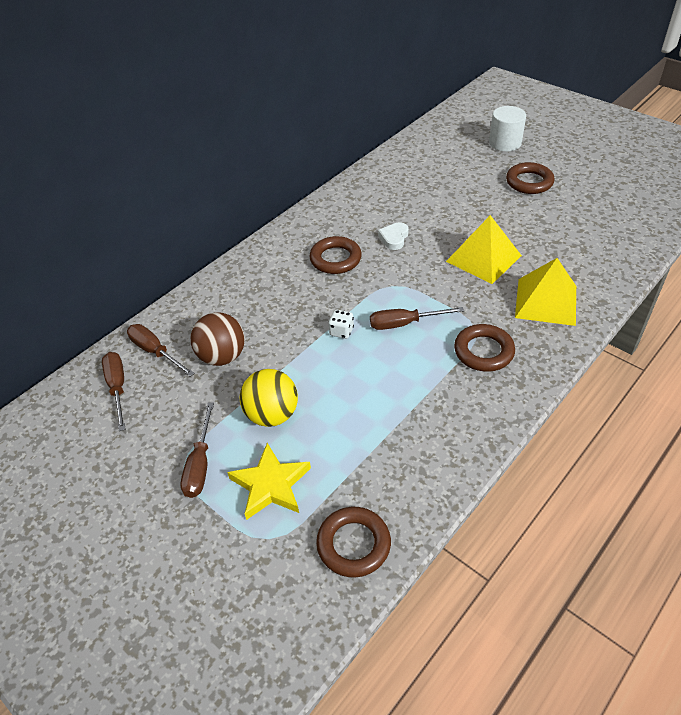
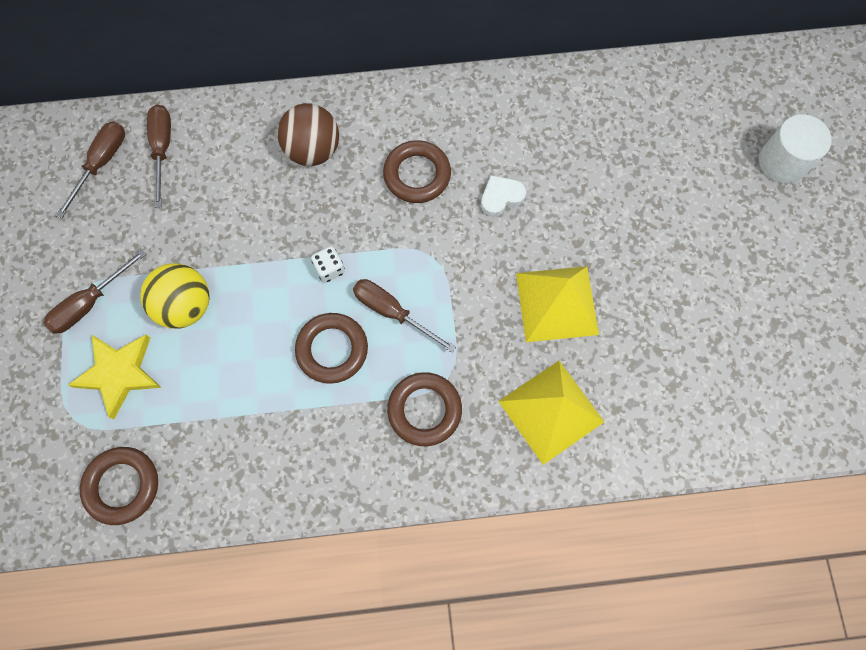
camera: 40 degrees right, 25 degrees up
brown ball [191,312,245,366] -> brown ball moved to [277,103,339,166]
brown ring [506,162,555,194] -> brown ring moved to [295,313,368,384]

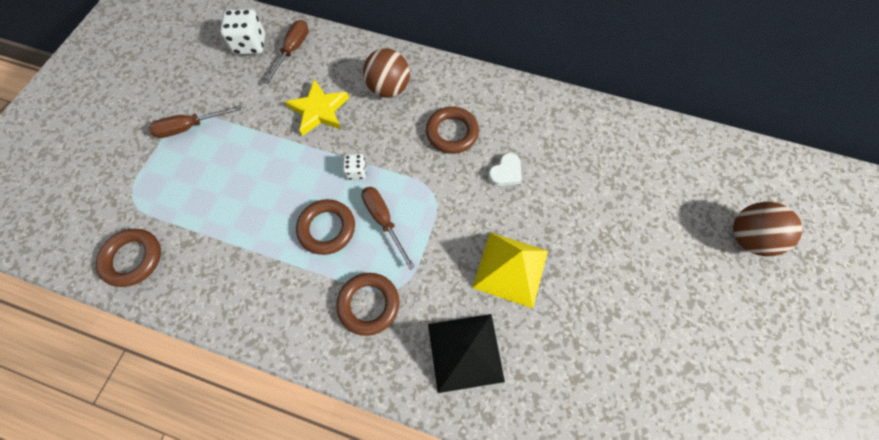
camera: 25 degrees right, 5 degrees down
brown screwdriver [56,121,125,218] -> white dice [220,9,265,55]
yellow star [68,334,162,419] -> yellow star moved to [285,79,349,136]
yellow ball [140,263,209,329] -> none
white heart [481,175,526,217] -> white heart turned 135 degrees clockwise [488,153,522,186]
yellow pyramid [498,361,604,465] -> black pyramid [428,314,505,393]
white cylinder [759,114,832,183] -> brown ball [733,202,802,256]

